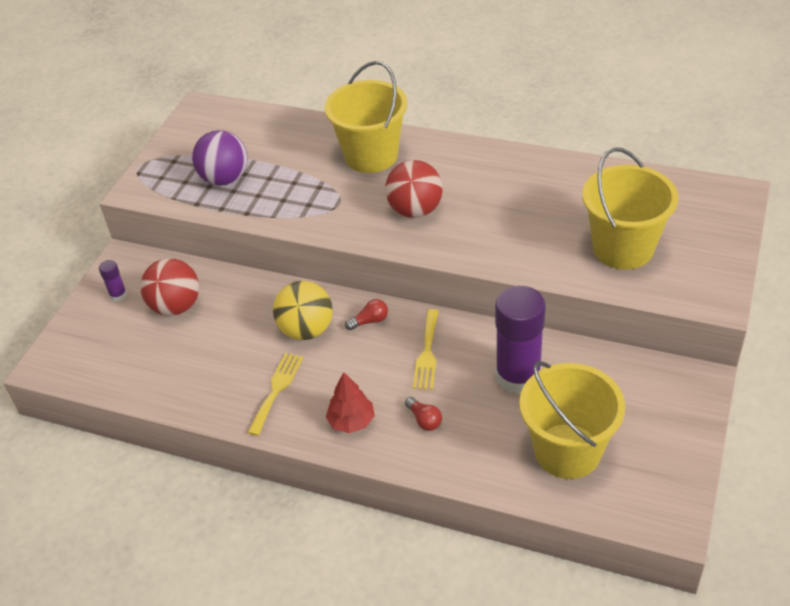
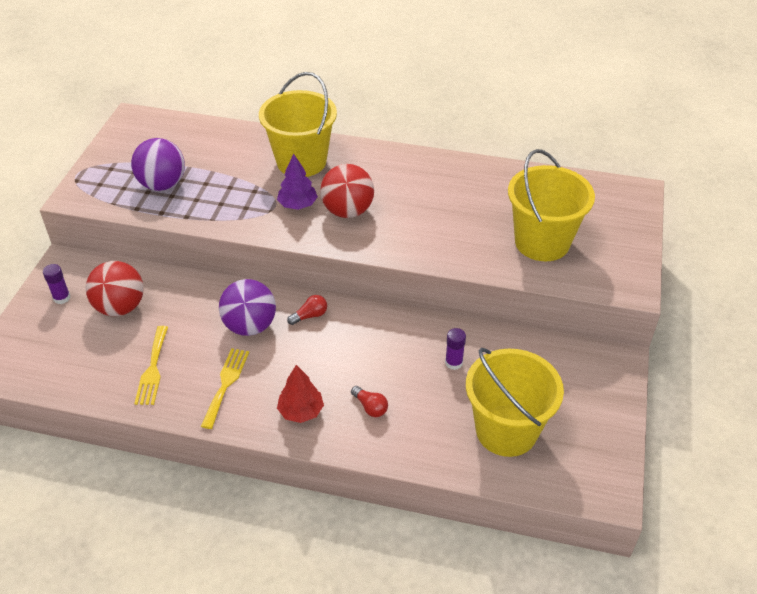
camera: 10 degrees left, 0 degrees up
yellow ball [273,281,333,340] -> purple ball [219,279,276,336]
yellow fork [413,309,438,390] -> yellow fork moved to [134,326,168,405]
purple glue stick [495,286,546,394] -> purple glue stick [445,328,466,370], size x0.43
none -> purple tree [277,154,318,210]

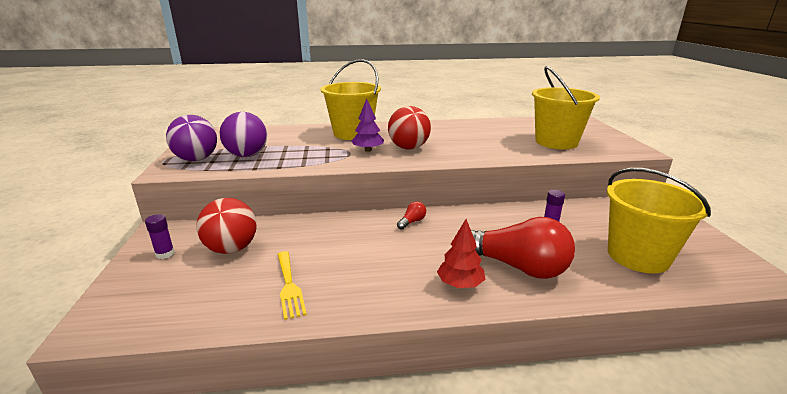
camera: 20 degrees left, 20 degrees down
yellow fork [201,348,249,429] -> none
purple ball [219,279,276,336] -> purple ball moved to [166,115,217,161]
red light bulb [351,386,388,417] -> red light bulb [471,217,575,279], size x2.50

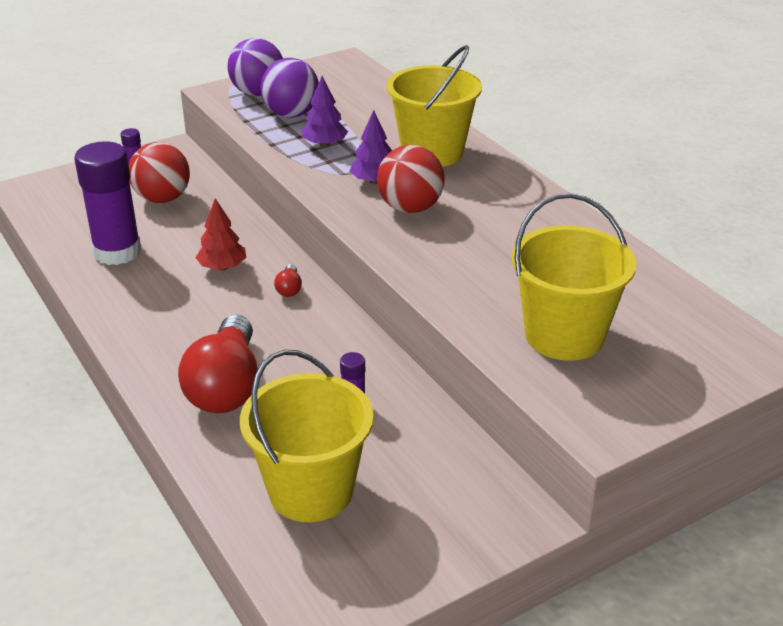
camera: 65 degrees right, 10 degrees up
yellow fork [277,251,307,320] -> purple glue stick [74,141,142,265]
red light bulb [397,201,426,230] -> red light bulb turned 75 degrees clockwise [274,264,302,297]
red tree [437,219,485,288] -> red tree moved to [196,198,246,271]
none -> purple tree [302,76,348,147]

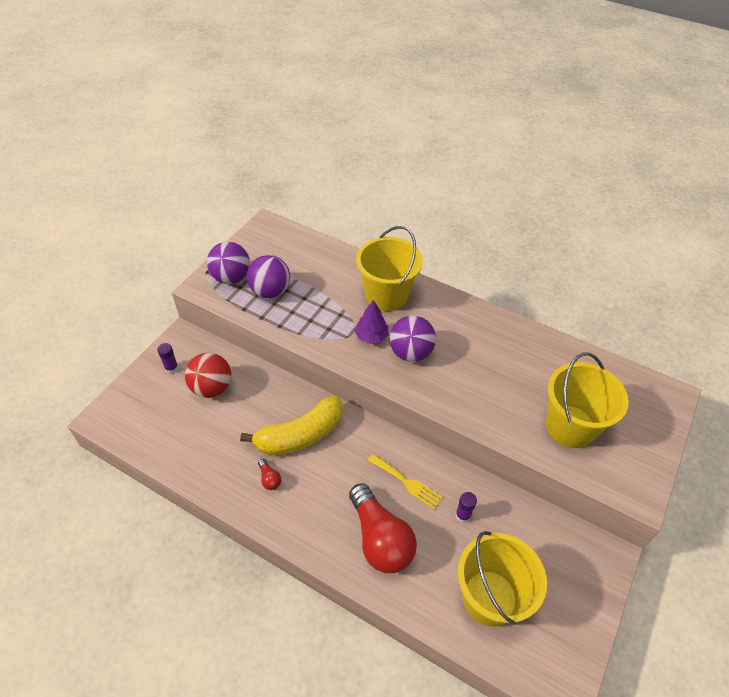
camera: 30 degrees left, 15 degrees up
purple glue stick [74,141,142,265] -> none
red tree [196,198,246,271] -> yellow banana [240,396,343,456]
red light bulb [274,264,302,297] -> red light bulb moved to [258,459,281,490]
purple tree [302,76,348,147] -> none
red ball [377,145,445,213] -> purple ball [389,315,436,362]
none -> yellow fork [368,454,443,510]

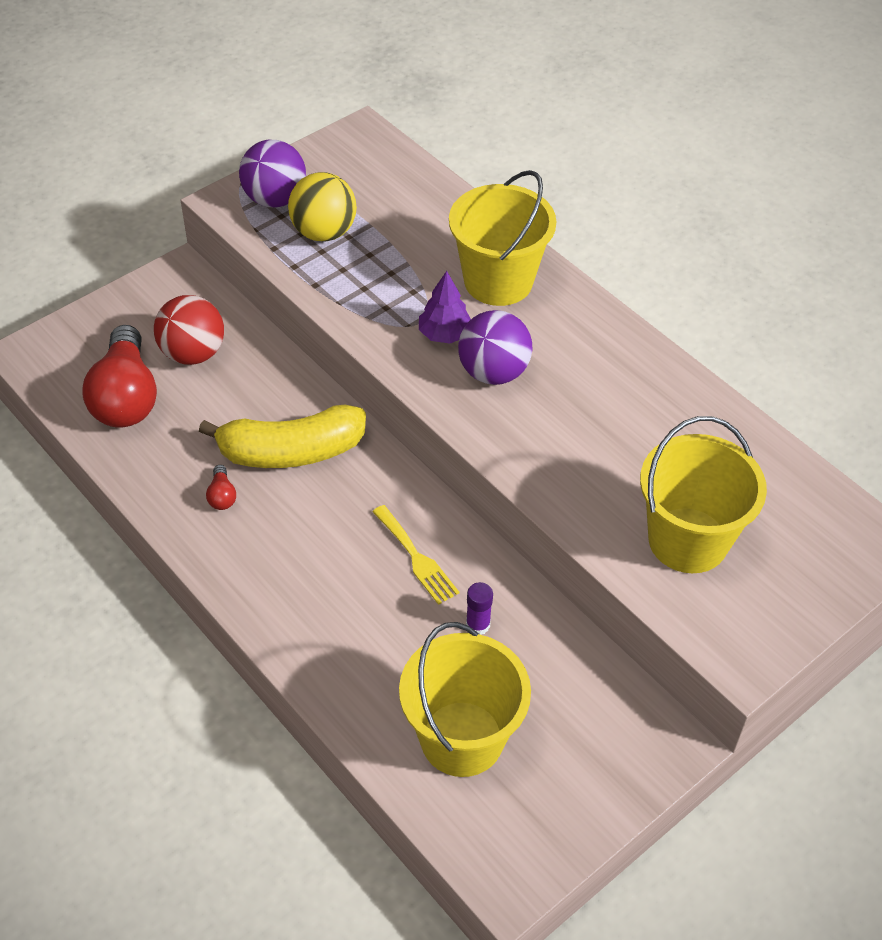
camera: 20 degrees right, 0 degrees up
purple glue stick [157,343,178,373] -> none
purple ball [247,255,290,298] -> yellow ball [288,172,357,242]
red light bulb [349,483,417,573] -> red light bulb moved to [82,325,157,428]

